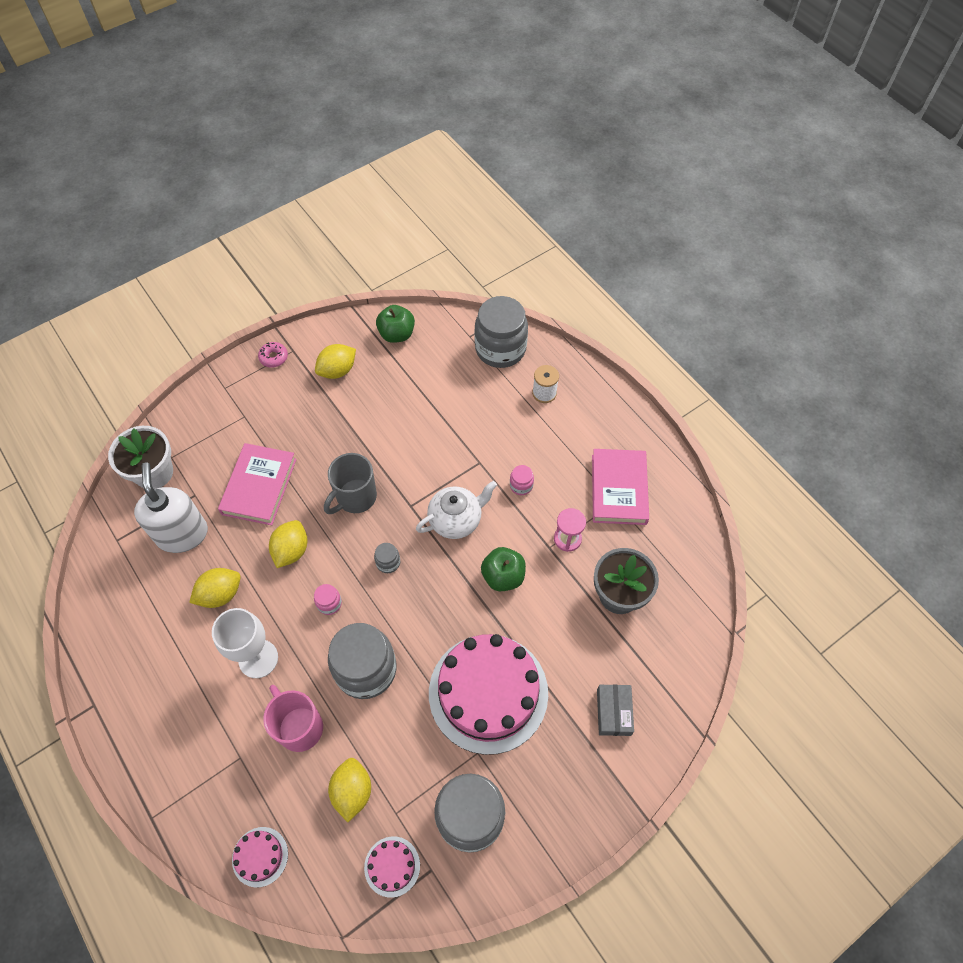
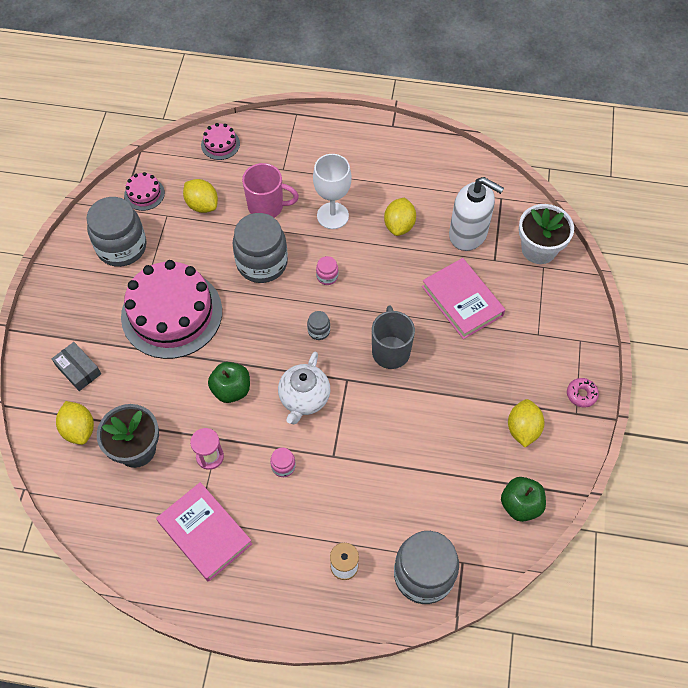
camera: 135 degrees right, 0 degrees up
yellow lemon [269,520,307,568] -> yellow lemon moved to [56,401,94,445]

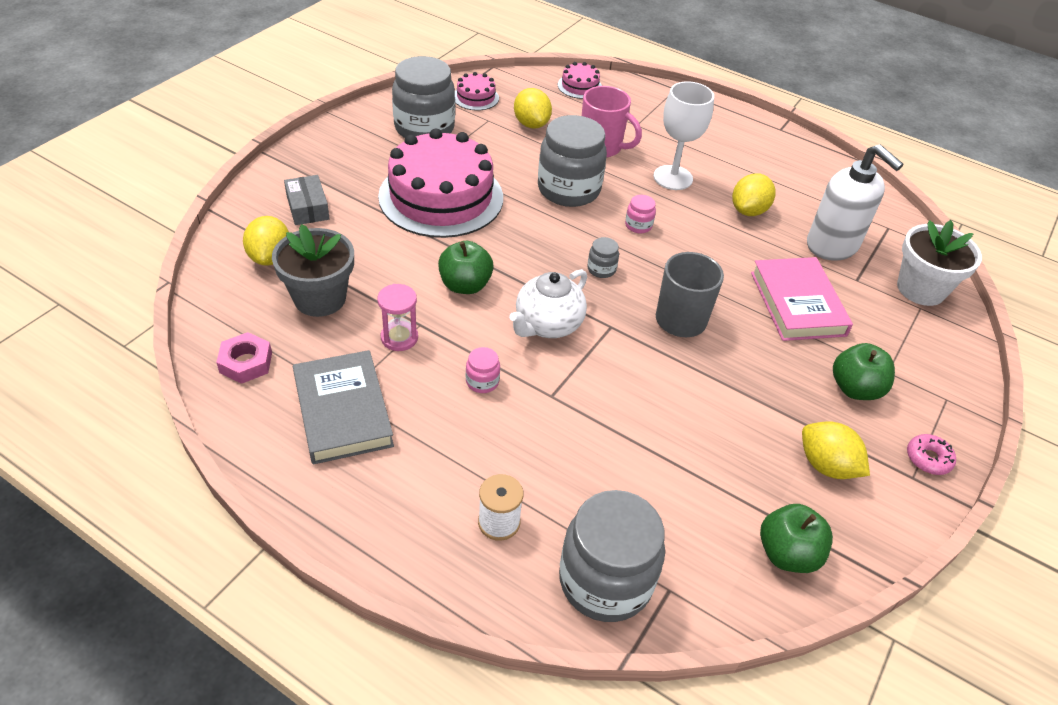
camera: 20 degrees right, 15 degrees down
pink book [156,482,252,582] -> grey book [293,350,394,464]
yellow lemon [508,399,545,447] -> yellow lemon turned 75 degrees counterclockwise [802,421,870,479]
none -> pink nut [216,332,272,384]
none -> green apple [833,343,895,400]

